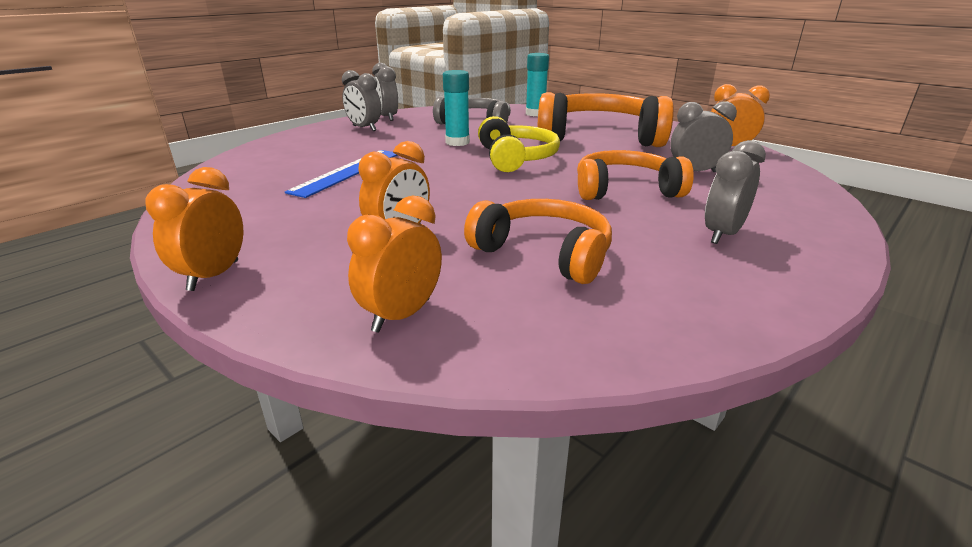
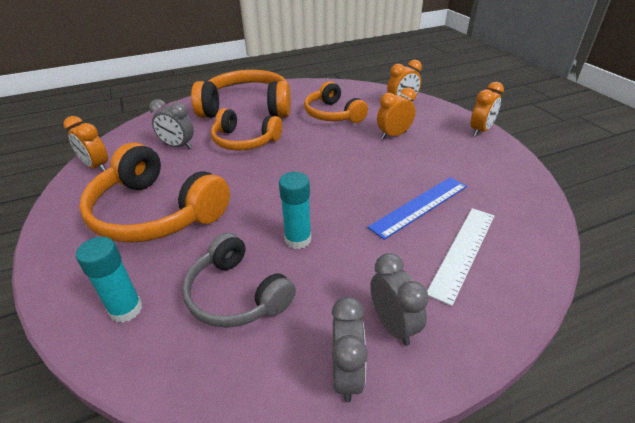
camera: 155 degrees left, 10 degrees up
yellow headphones [478,116,560,172] -> none
grey clock [705,140,766,244] -> orange headphones [191,70,291,118]
none -> white ruler [427,208,494,306]

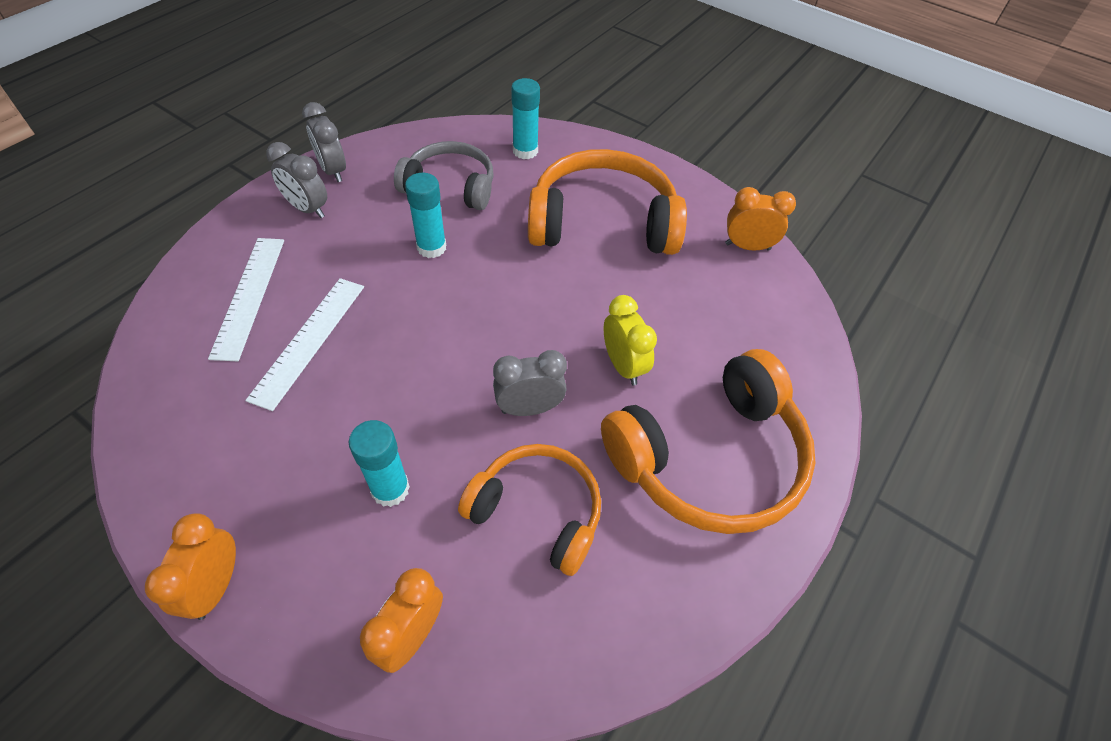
camera: 145 degrees right, 15 degrees up
grey clock [149,99,194,149] -> grey clock moved to [493,350,567,416]
orange headphones [211,108,282,151] -> yellow clock [604,295,657,385]
blue ruler [368,177,467,240] -> white ruler [245,278,364,411]
orange clock [377,87,416,140] -> turquoise glue stick [349,420,410,507]

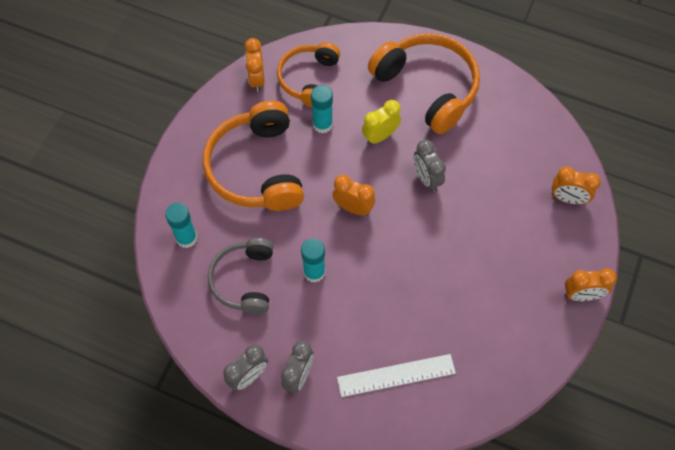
camera: 100 degrees left, 10 degrees up
white ruler [245,278,364,411] -> none
turquoise glue stick [349,420,410,507] -> turquoise glue stick moved to [311,85,333,133]
orange headphones [458,444,601,576] -> orange headphones moved to [277,42,340,107]
none -> orange clock [332,175,375,215]

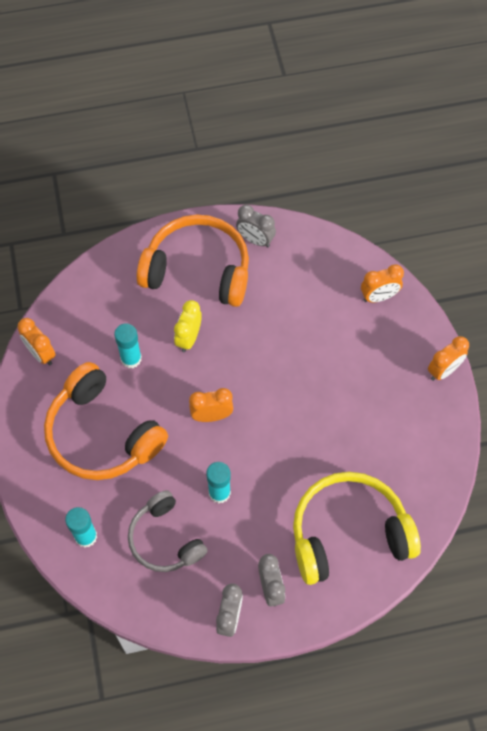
camera: 35 degrees left, 0 degrees up
orange headphones [277,42,340,107] -> none
white ruler [337,354,456,397] -> yellow headphones [293,472,421,585]
grey clock [414,140,446,192] -> grey clock moved to [236,205,276,247]

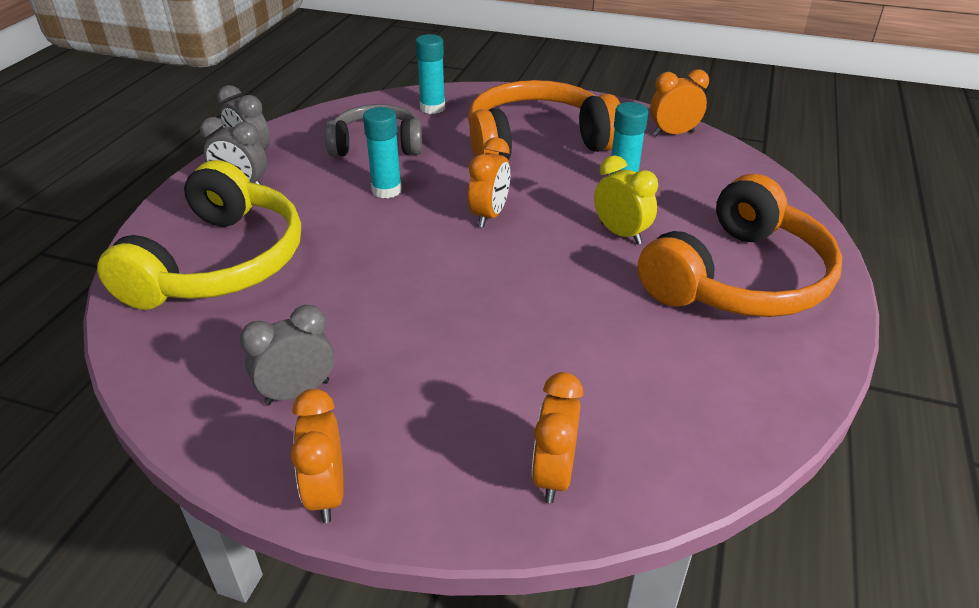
camera: 120 degrees right, 25 degrees down
grey clock [236,205,276,247] -> grey clock moved to [239,305,334,405]

